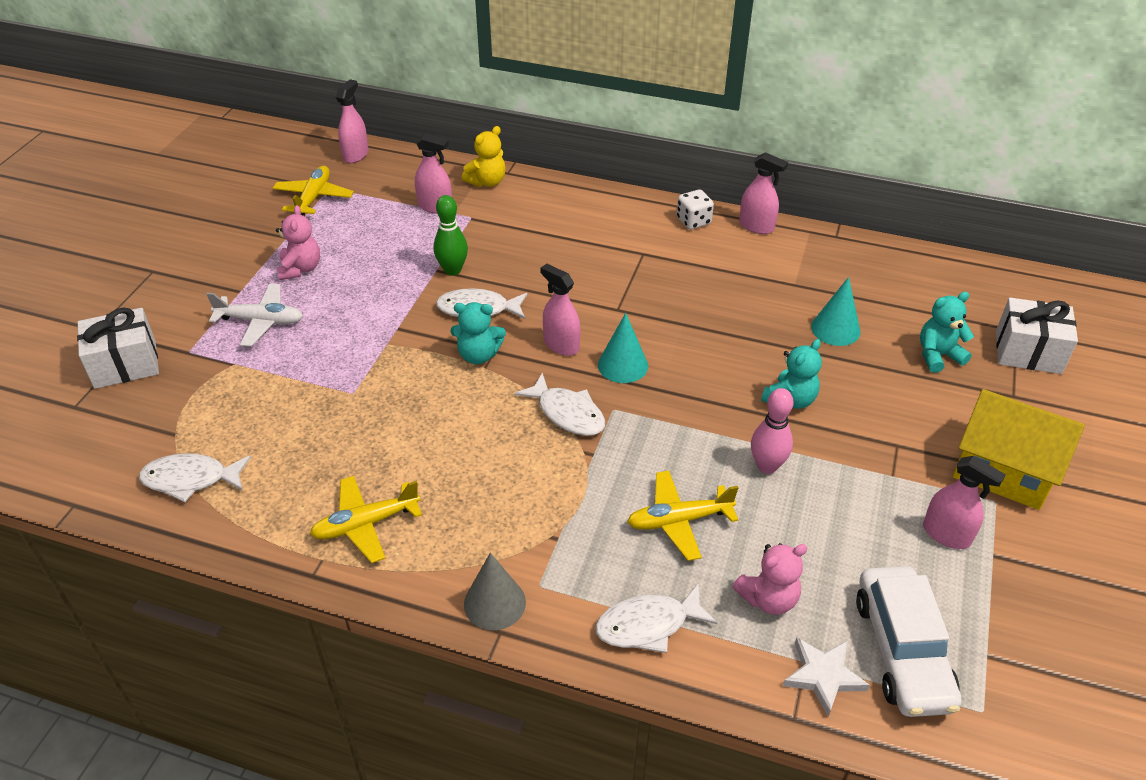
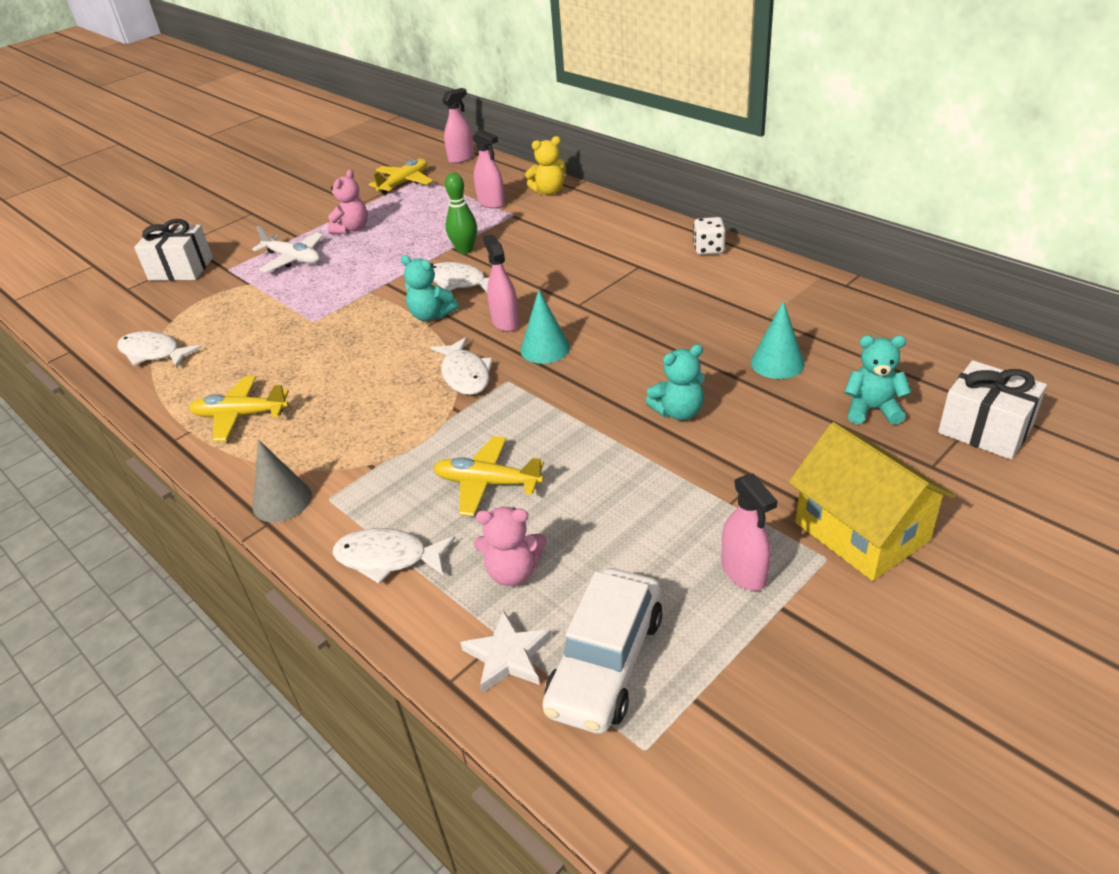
camera: 30 degrees right, 5 degrees down
pink spray bottle [739,152,788,234] -> none
pink bowling pin [751,388,794,474] -> none

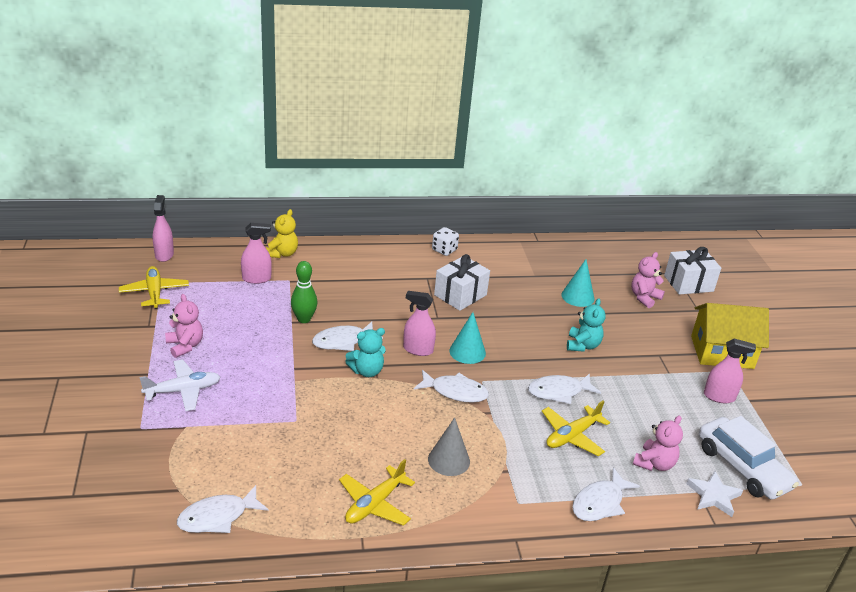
camera: 60 degrees left, 5 degrees down
white gift [134,219,213,281] -> white gift moved to [434,254,490,311]
grey cone [253,440,312,522] -> grey cone moved to [428,417,470,476]
turquoise teddy bear [844,335,912,425] -> pink teddy bear [631,252,665,308]
none -> white fish [528,373,601,404]

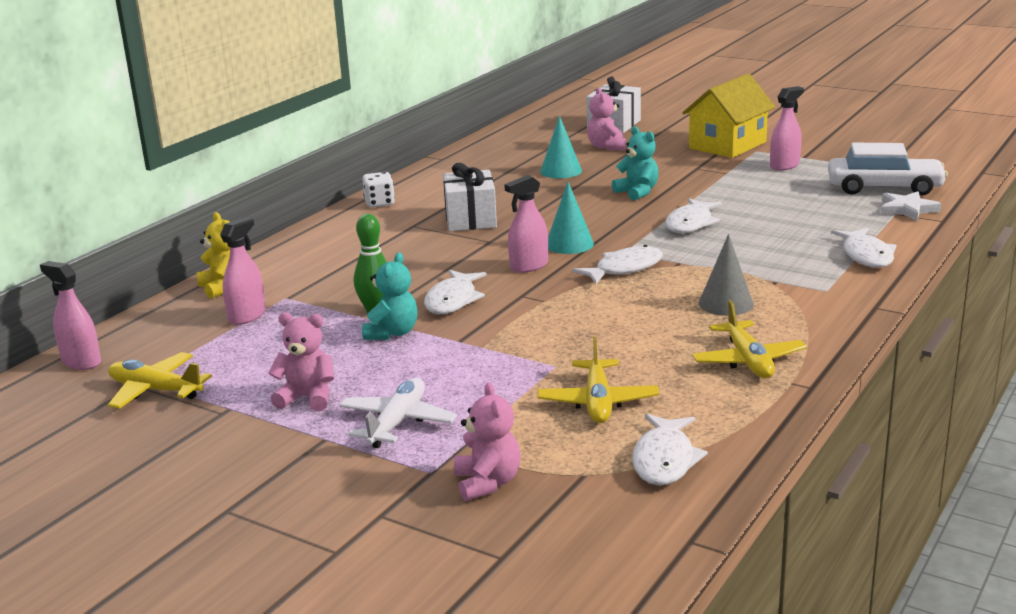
camera: 45 degrees left, 10 degrees down
turquoise teddy bear [345,328,386,377] -> turquoise teddy bear moved to [362,252,418,340]
yellow plane [542,400,610,456] -> yellow plane moved to [538,337,659,423]
pink teddy bear [633,415,683,471] -> pink teddy bear moved to [454,383,521,501]

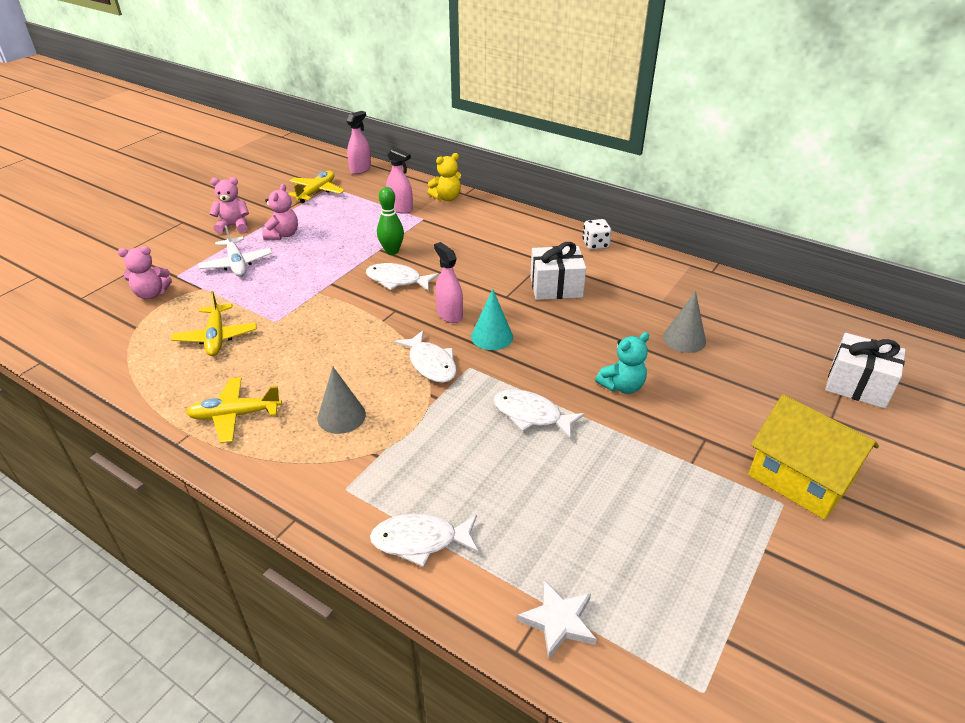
camera: 90 degrees right, 15 degrees up
white plane [339,378,457,448] -> white plane turned 45 degrees clockwise [198,226,272,277]
turquoise teddy bear [362,252,418,340] -> none
yellow plane [538,337,659,423] -> yellow plane turned 105 degrees counterclockwise [171,291,256,356]
turquoise cone [540,116,582,178] -> grey cone [663,291,706,353]
pink teddy bear [587,88,626,150] -> pink teddy bear moved to [209,177,249,234]
white fish [632,413,708,485] -> none
pink spray bottle [770,86,804,170] -> none
white car [828,143,948,196] -> none

